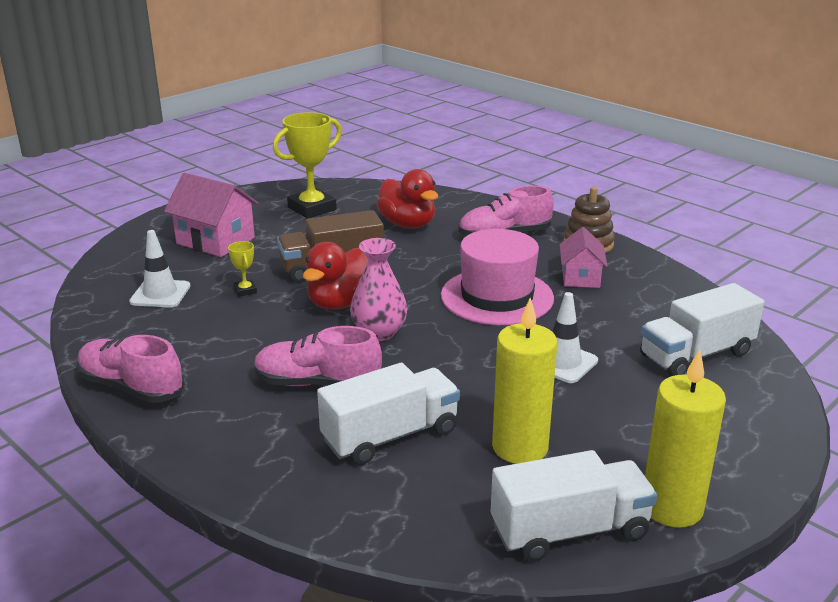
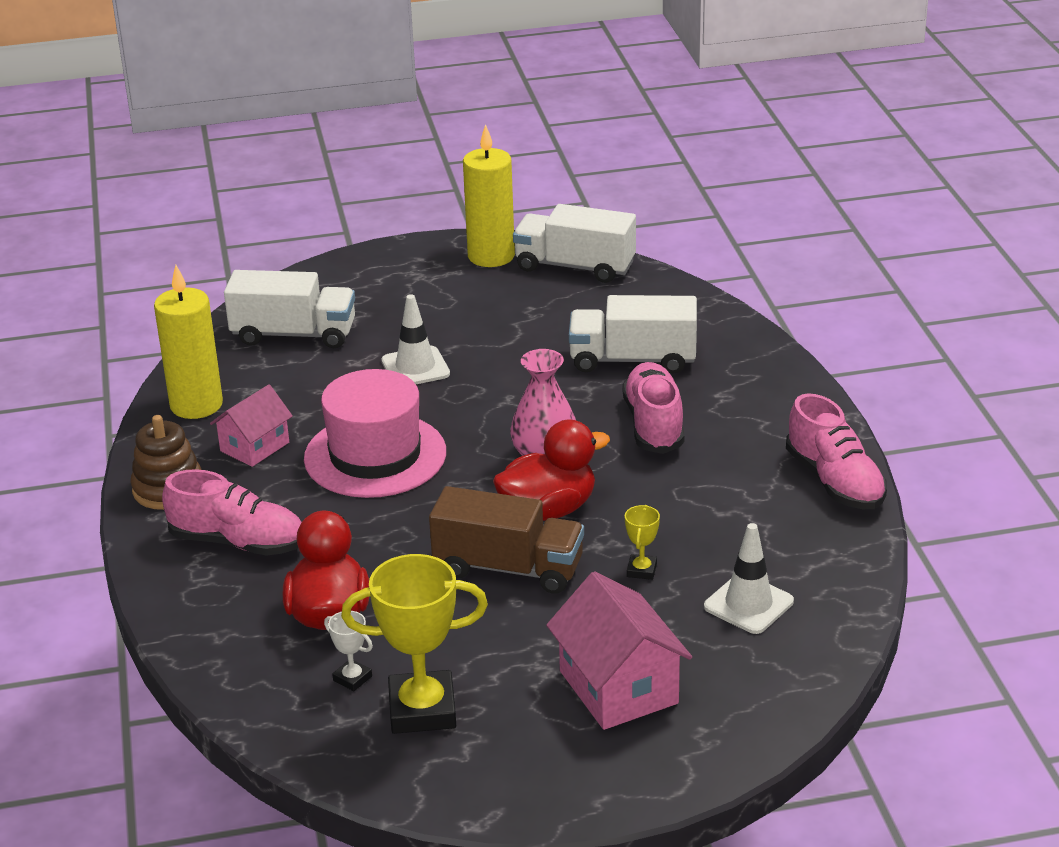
camera: 145 degrees left, 5 degrees up
pink shoe [254,326,382,386] -> pink shoe turned 135 degrees counterclockwise [622,362,685,454]
yellow candle [492,298,558,464] -> yellow candle moved to [154,265,223,419]
none -> white trophy [324,611,373,691]

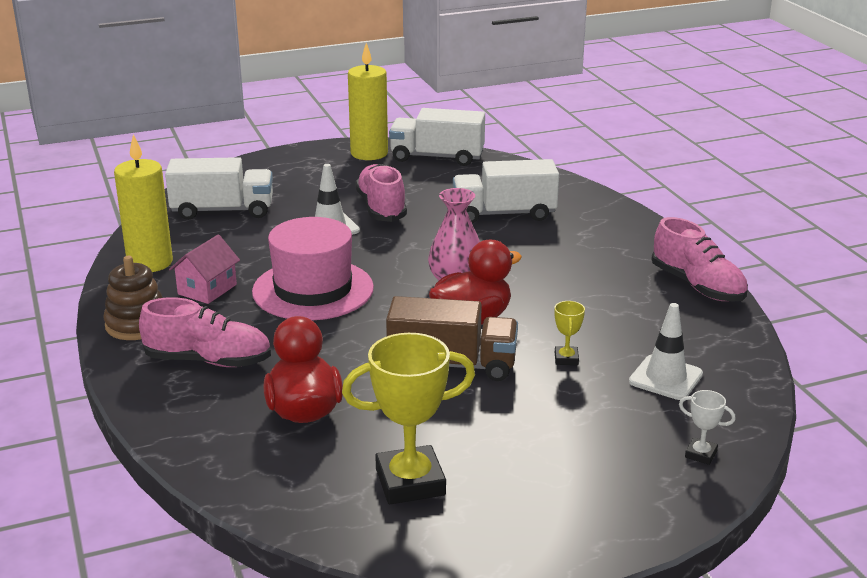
camera: 10 degrees left, 5 degrees down
white trophy [324,611,373,691] -> white trophy moved to [679,390,736,465]
pink house [546,571,692,730] -> none
pink shoe [622,362,685,454] -> pink shoe moved to [355,164,407,222]

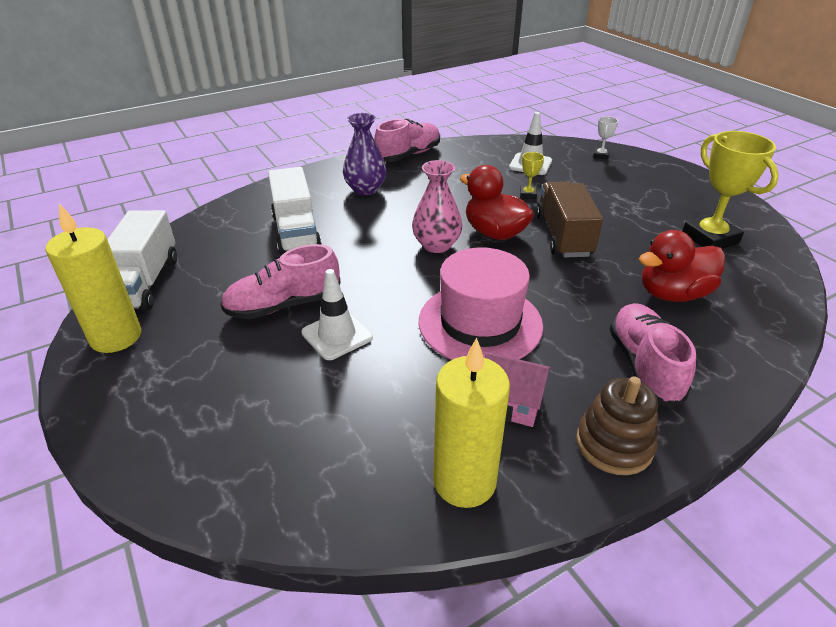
camera: 100 degrees left, 10 degrees up
white truck [165,157,273,220] -> none
yellow trophy [554,301,585,365] -> yellow trophy turned 75 degrees counterclockwise [520,152,544,199]
none -> purple vase [343,113,387,196]

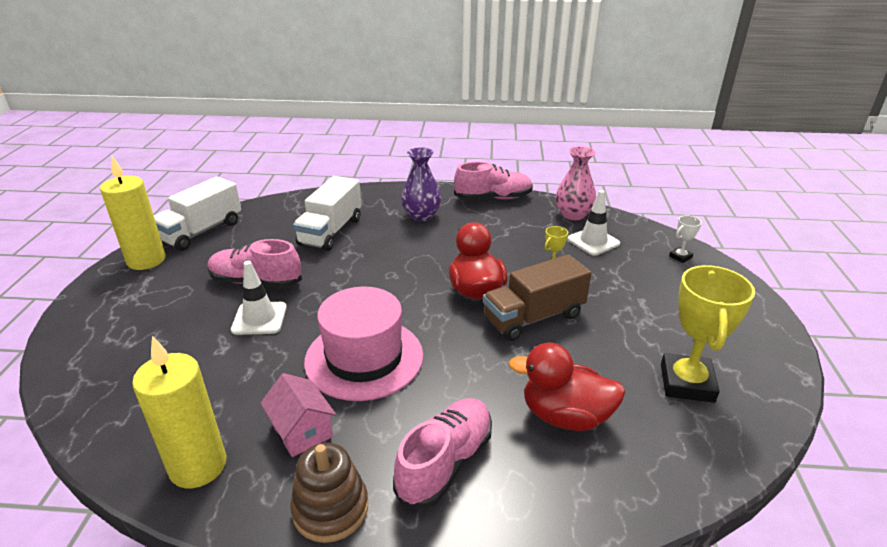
camera: 35 degrees right, 5 degrees down
pink vase [412,160,462,253] -> pink vase moved to [555,146,596,220]
brown truck [536,182,603,258] -> brown truck turned 150 degrees counterclockwise [483,254,591,341]

